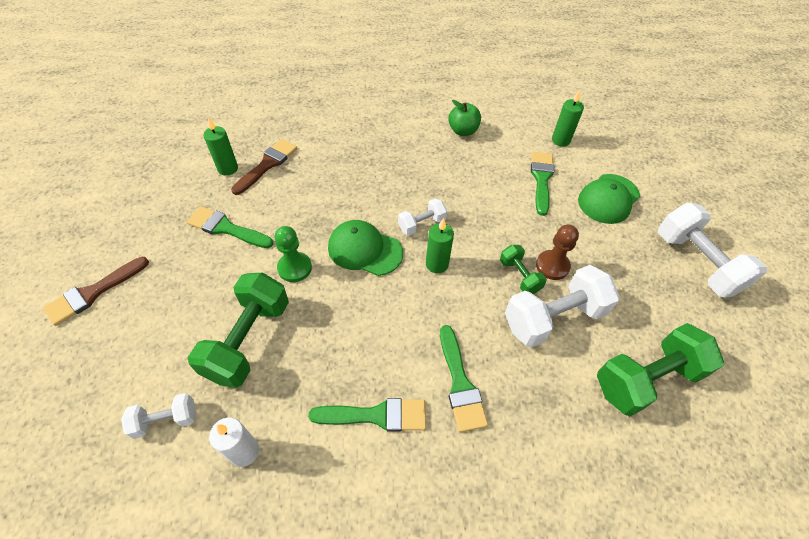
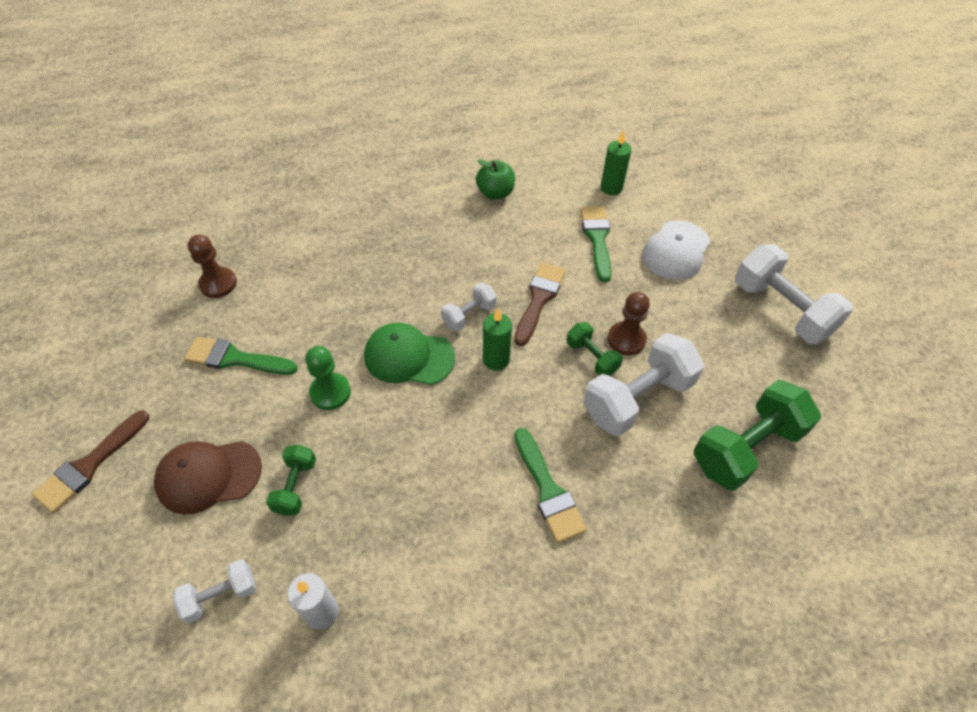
camera: 10 degrees left, 0 degrees up
green dumbbell [188,273,289,388] -> green dumbbell [266,445,316,516], size x0.52
green candle [203,117,238,176] -> brown pawn [188,235,237,298]
brown brush [231,139,298,195] -> brown brush moved to [514,262,566,346]
green brush [308,398,426,431] -> none
green cap [578,174,640,224] -> white cap [642,220,710,280]
none -> brown cap [154,441,262,514]

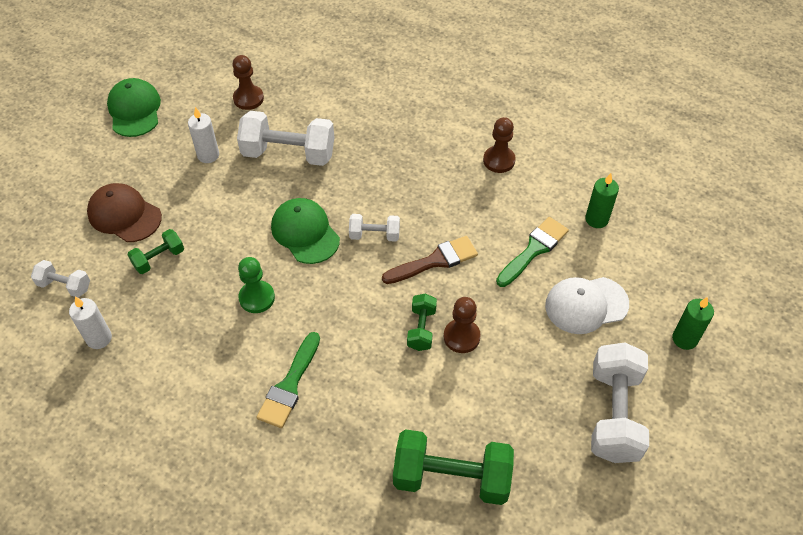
camera: 45 degrees right, 0 degrees up
brown brush [32,410,149,513] -> none
green brush [184,337,298,375] -> white candle [188,107,219,163]
green pawn [305,346,351,410] -> green pawn moved to [238,257,275,313]
green apple [476,159,515,200] -> brown pawn [483,117,516,173]
green candle [483,309,512,371] -> green candle moved to [672,297,714,350]
white dumbbell [583,333,704,436] -> white dumbbell moved to [237,111,334,166]
none -> green cap [107,78,161,137]

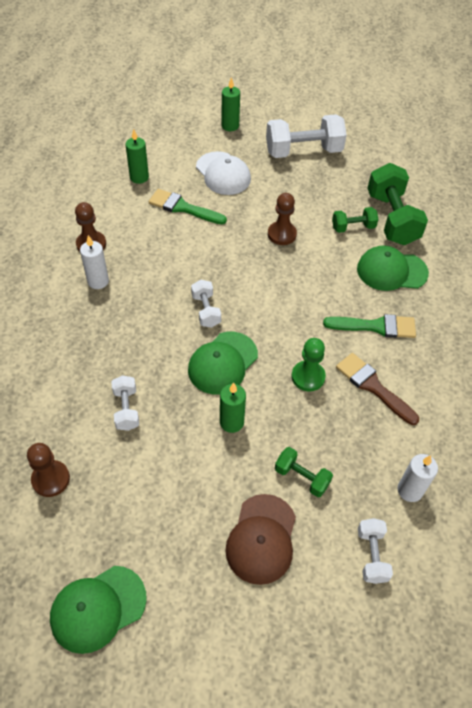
camera: 110 degrees left, 0 degrees up
white candle [188,107,219,163] -> white candle moved to [80,235,109,289]
white dumbbell [237,111,334,166] -> white dumbbell [111,375,139,431], size x0.52
brown brush [382,236,478,284] -> brown brush moved to [336,353,419,425]
green dumbbell [407,294,437,351] -> green dumbbell moved to [332,207,378,233]
none -> green candle [220,382,246,433]
none -> green cap [357,245,429,291]

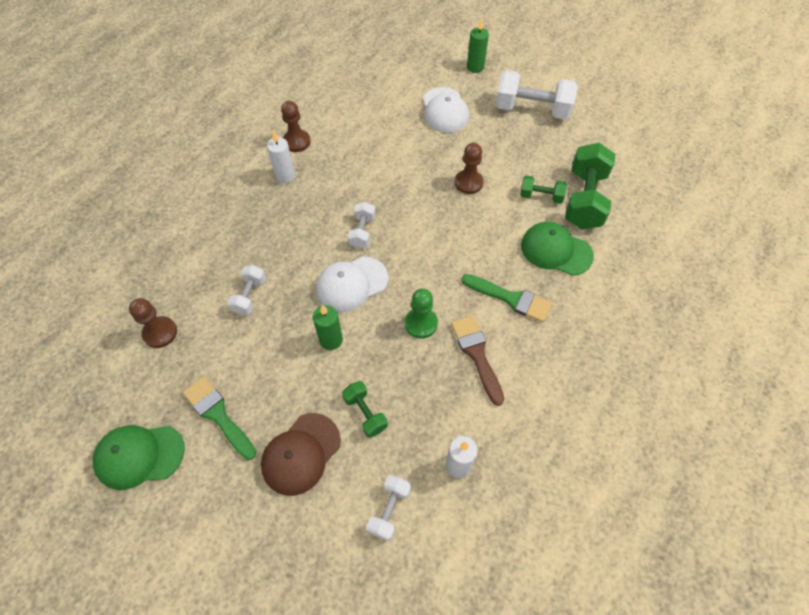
camera: 25 degrees right, 5 degrees up
green candle [125,129,149,184] -> none
green brush [149,189,227,224] -> green brush moved to [183,376,256,460]
green cap [188,332,258,394] -> white cap [316,256,389,312]

